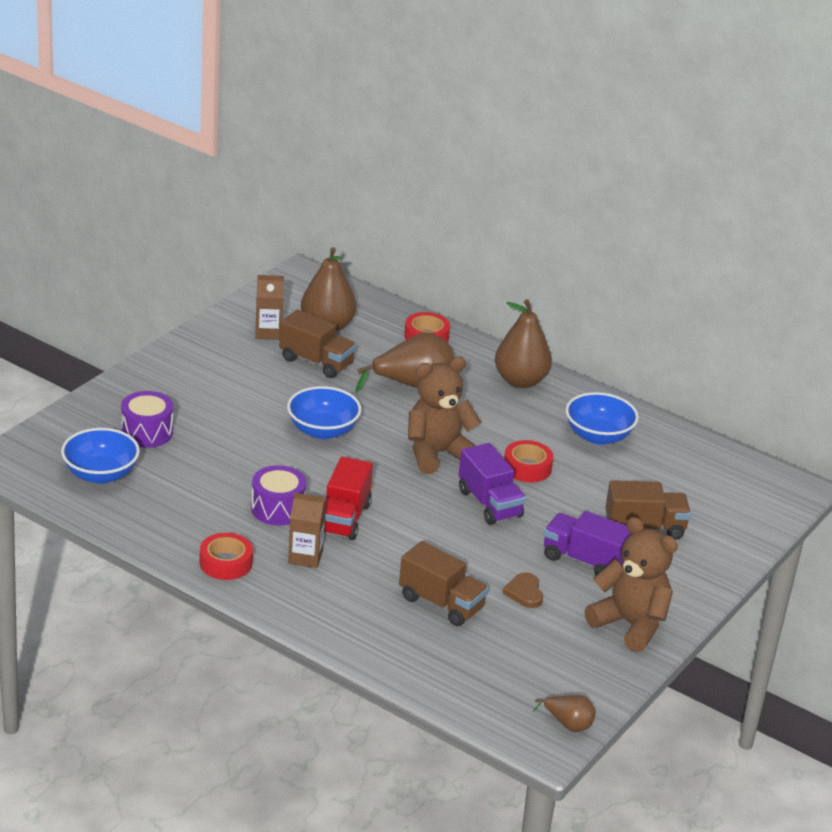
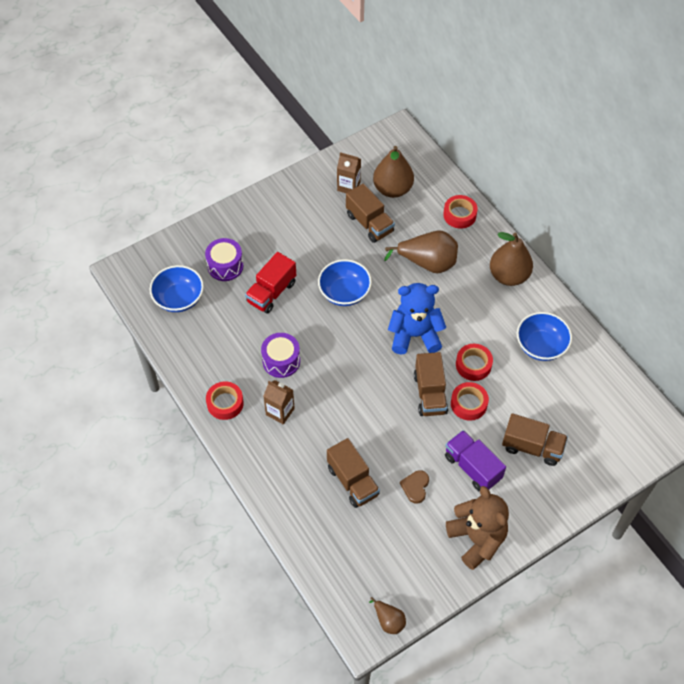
camera: 25 degrees right, 25 degrees up
red truck [324,457,373,540] -> red truck moved to [245,252,296,314]
brown teddy bear [408,357,481,474] -> blue teddy bear [388,283,446,355]
purple truck [458,443,526,525] -> brown truck [414,352,448,416]
none -> red tape [451,382,489,421]

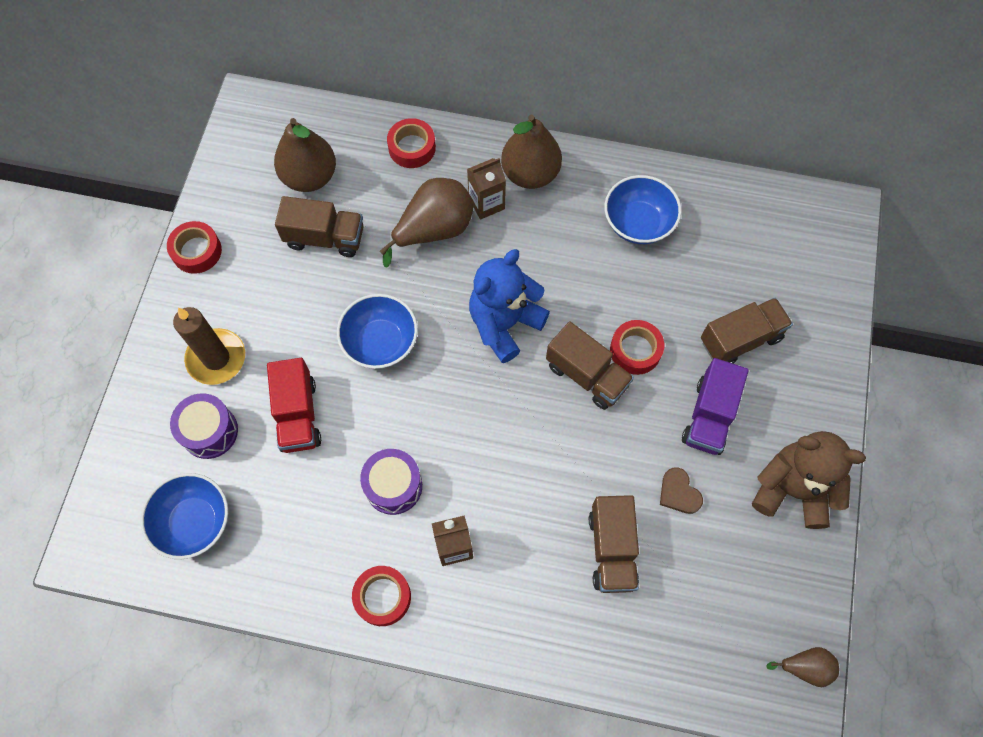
camera: 45 degrees left, 10 degrees up
brown truck [327,438,380,508] -> brown truck turned 75 degrees clockwise [589,495,639,593]
brown carton [337,152,361,193] -> brown carton moved to [467,158,506,220]
purple truck [445,430,506,492] -> purple truck turned 75 degrees counterclockwise [682,358,749,455]
red tape [456,344,493,381] -> red tape moved to [167,221,222,274]
none -> brown candle [173,307,245,385]

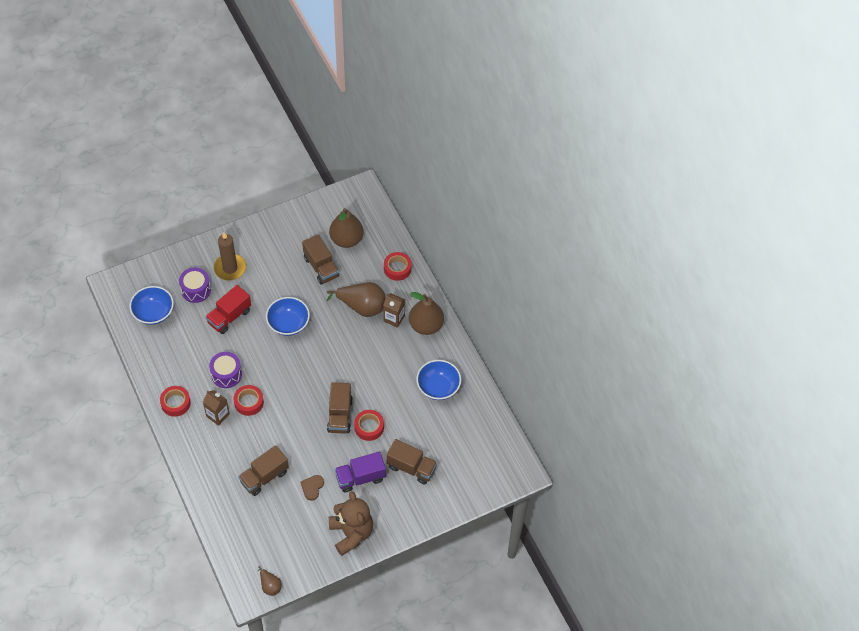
camera: 50 degrees right, 10 degrees down
red tape [167,221,222,274] -> red tape moved to [233,385,264,416]
blue teddy bear [469,249,550,363] -> none

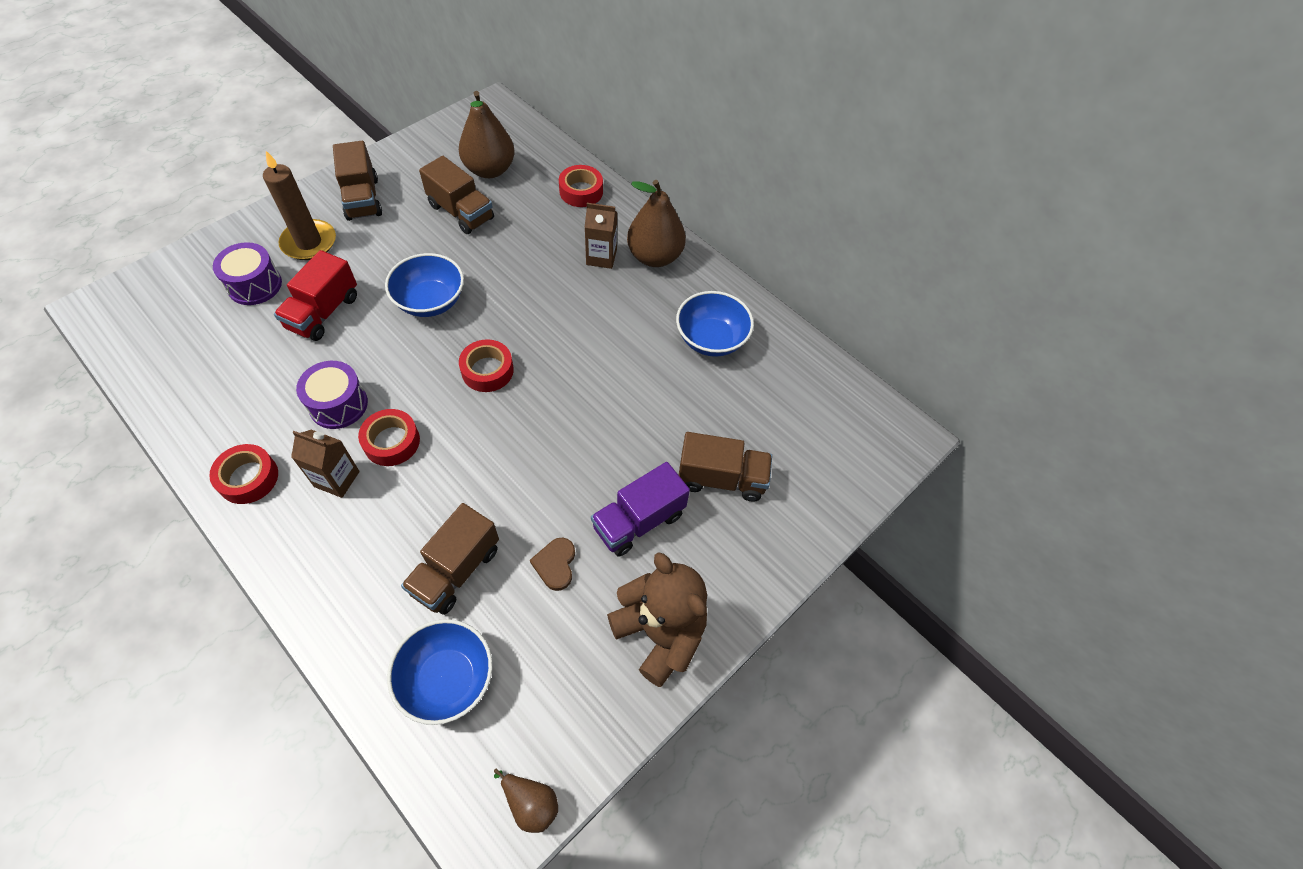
camera: 20 degrees left, 0 degrees up
blue bowl [129,286,174,325] -> blue bowl moved to [387,619,493,725]
brown pear [327,282,386,317] -> none
brown truck [327,382,353,434] -> brown truck moved to [333,141,382,221]
red tape [354,410,384,441] -> red tape moved to [459,339,514,392]

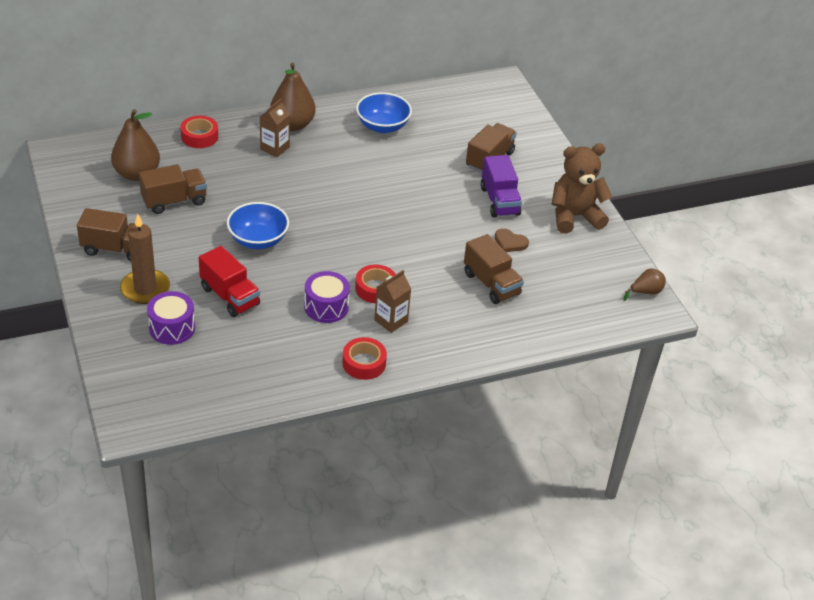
camera: 65 degrees left, 15 degrees down
blue bowl [387,619,493,725] -> none
red tape [459,339,514,392] -> none

